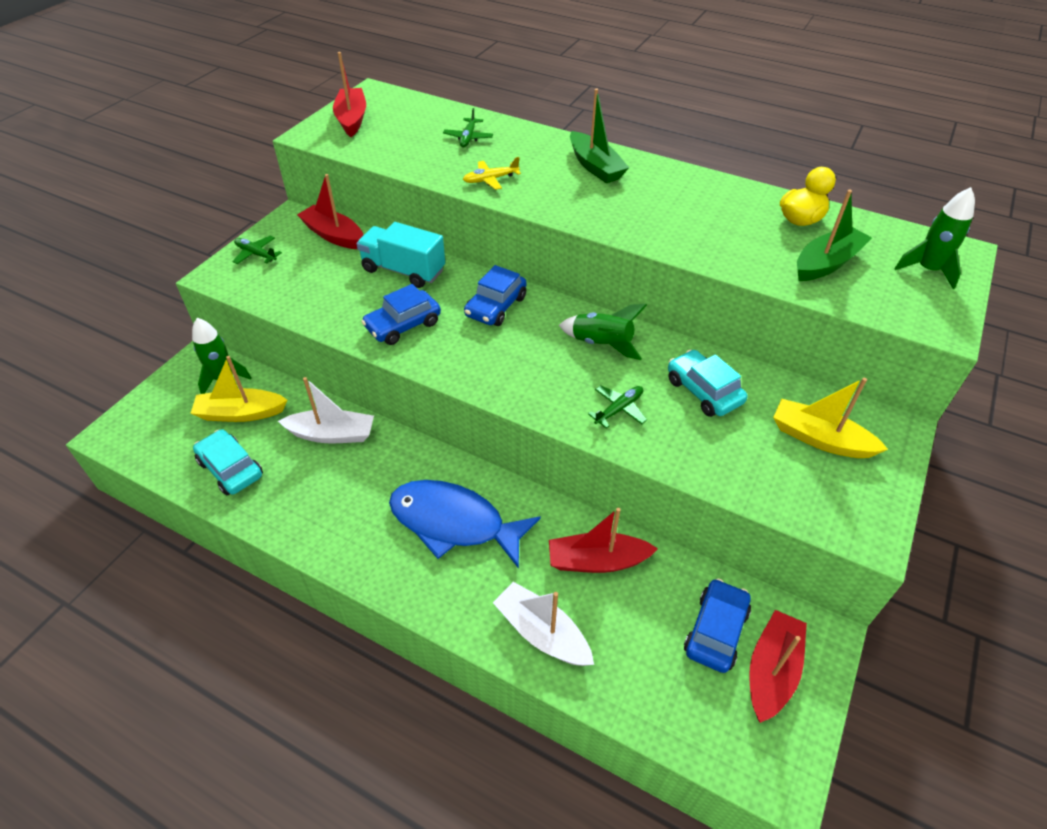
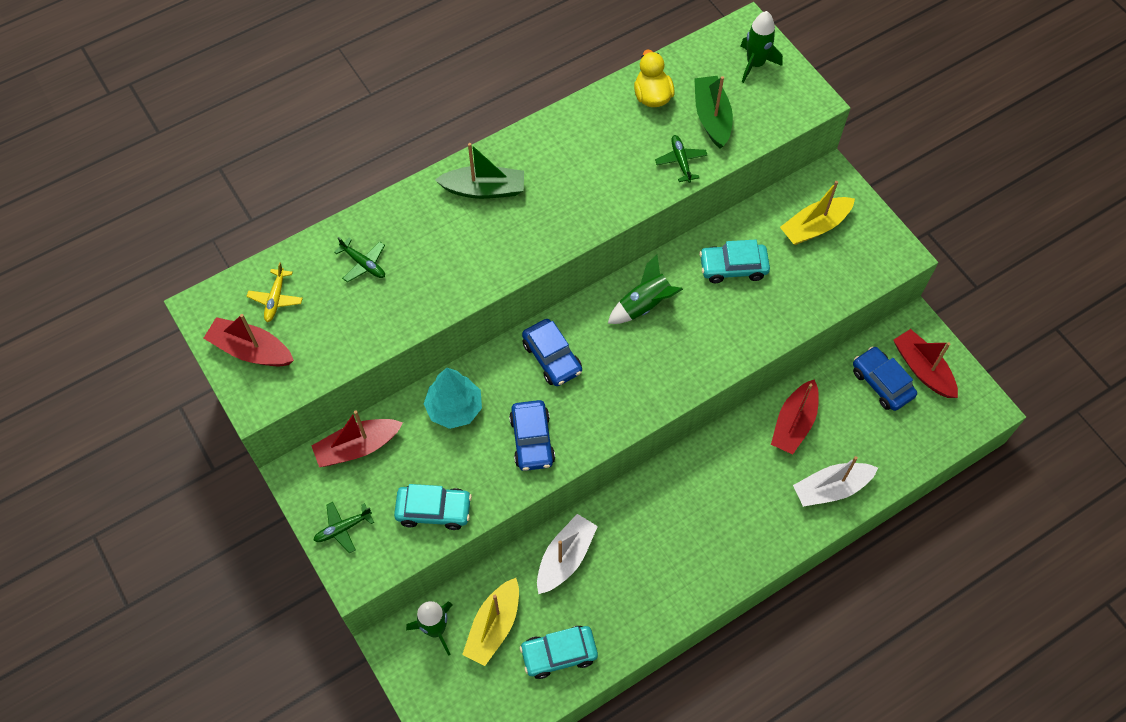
camera: 60 degrees left, 15 degrees up
turquoise truck [356,222,445,288] -> turquoise tree [424,368,482,429]
blue fish [389,480,541,569] -> none
yellow plane [463,157,521,190] -> yellow plane moved to [246,262,303,322]
green plane [588,385,647,429] -> green plane moved to [655,135,708,183]
none -> turquoise car [394,484,472,530]

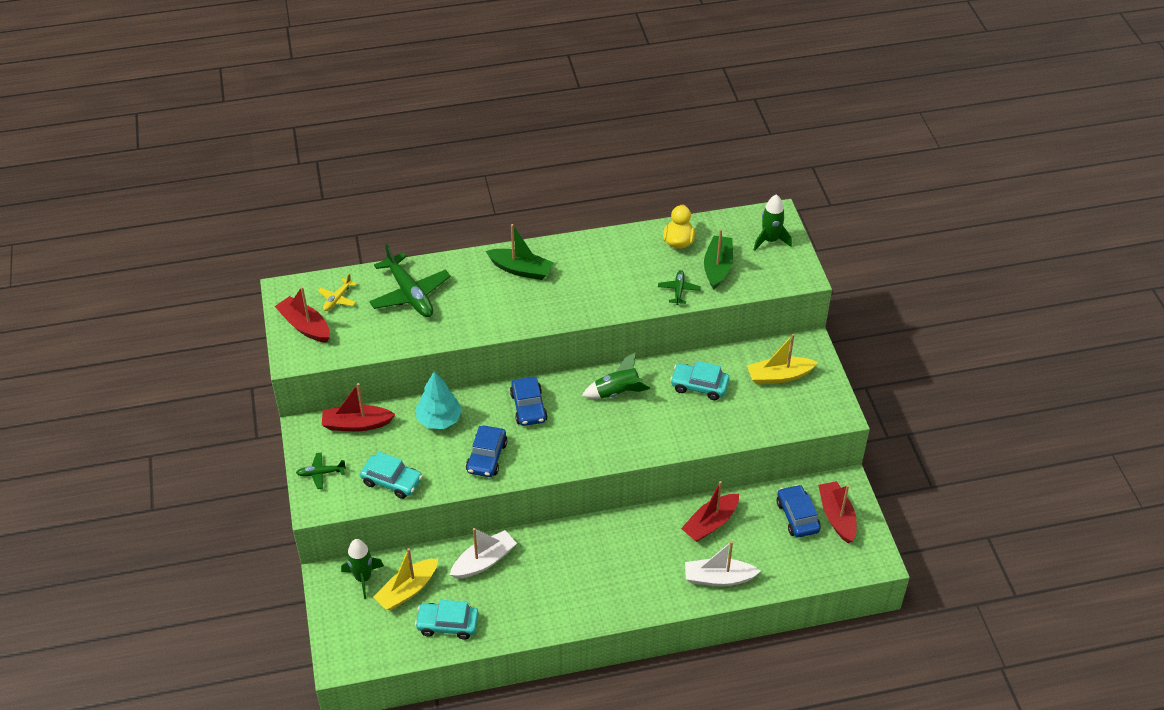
camera: 20 degrees right, 15 degrees down
green plane [334,237,385,282] -> green plane [369,244,451,317], size x2.00

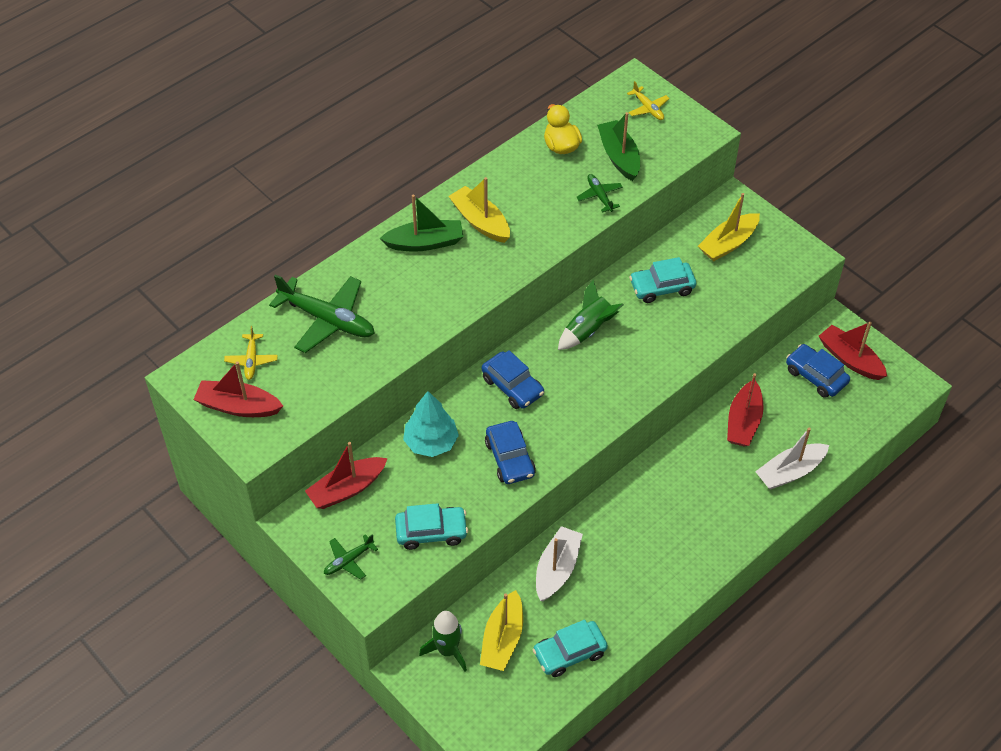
camera: 30 degrees left, 5 degrees up
green rocket [754,194,792,251] -> yellow plane [627,81,670,120]
none -> yellow boat [448,177,510,243]

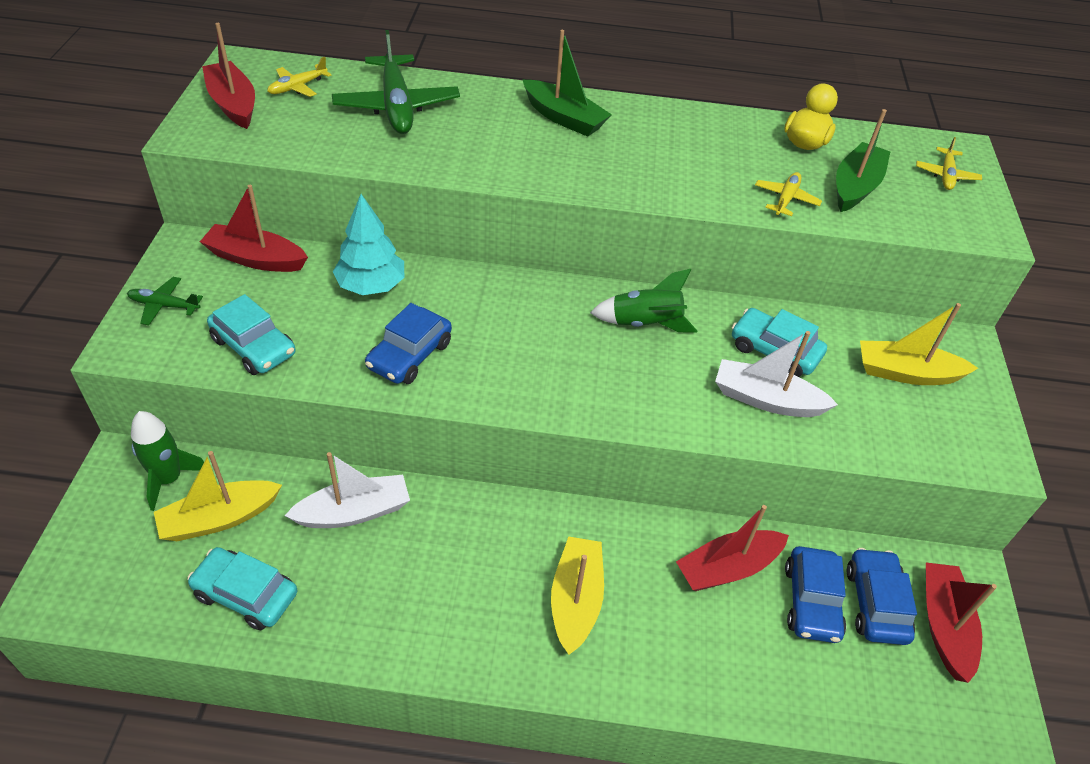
camera: 45 degrees right, 5 degrees down
yellow boat [448,177,510,243] -> yellow boat moved to [551,536,604,655]
blue car [482,350,544,409] -> blue car moved to [785,546,846,643]
green plane [576,174,623,213] -> yellow plane [755,172,822,216]
white boat [755,428,829,490] -> white boat moved to [715,331,838,417]

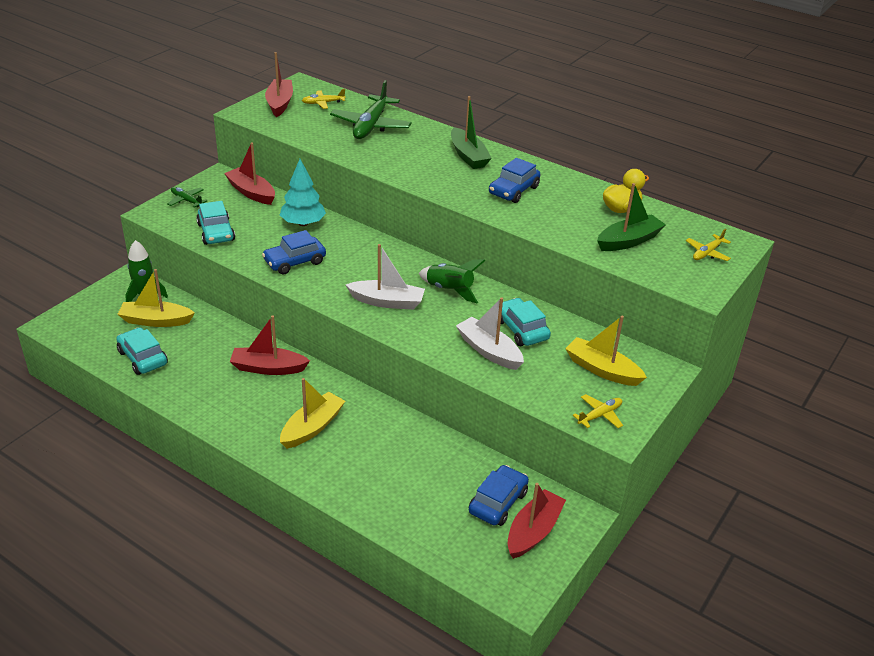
camera: 30 degrees right, 10 degrees down
white boat [284,452,410,528] -> white boat moved to [346,244,425,310]
red boat [676,505,789,591] -> red boat moved to [230,316,310,375]
yellow plane [755,172,822,216] -> yellow plane moved to [573,394,623,428]
blue car [785,546,846,643] -> blue car moved to [489,158,541,203]

